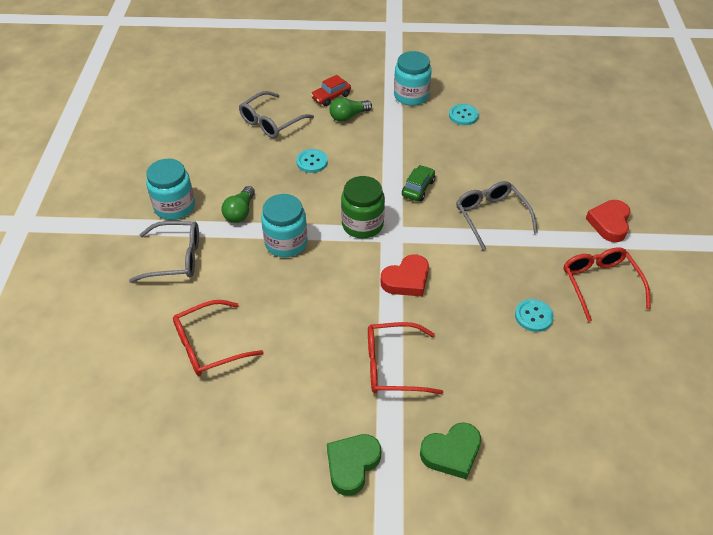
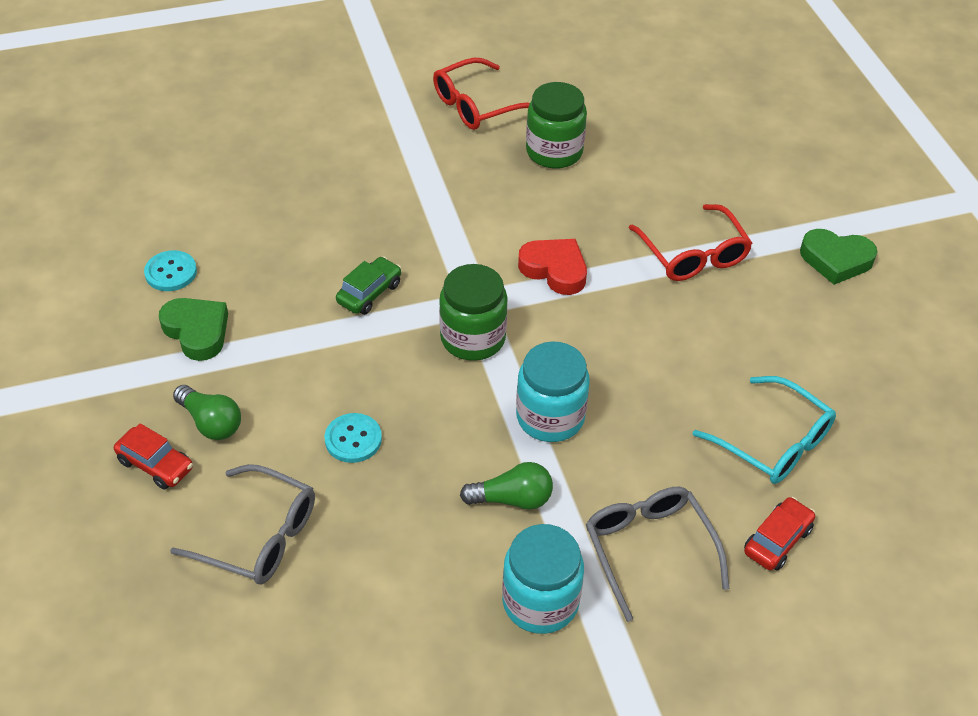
camera: 110 degrees left, 0 degrees up
red glasses [173,300,263,376] -> turquoise glasses [693,376,836,484]
turquoise jar [394,51,432,106] -> none
green car [402,165,435,201] -> green car turned 120 degrees clockwise [336,257,401,315]
green heart [420,422,481,479] -> green heart moved to [159,298,228,361]
grey glasses [456,181,538,251] -> none
turquoise button [515,299,554,332] -> green jar [526,82,587,169]
red heart [586,200,631,242] -> none
none -> red car [744,497,816,571]

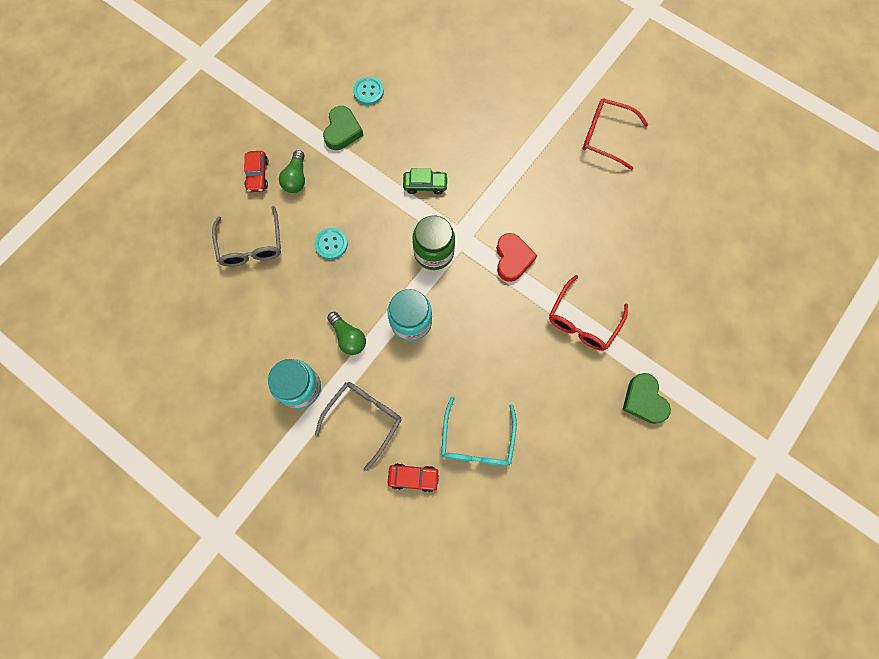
camera: 55 degrees right, 25 degrees up
green jar [526,82,587,169] -> none

